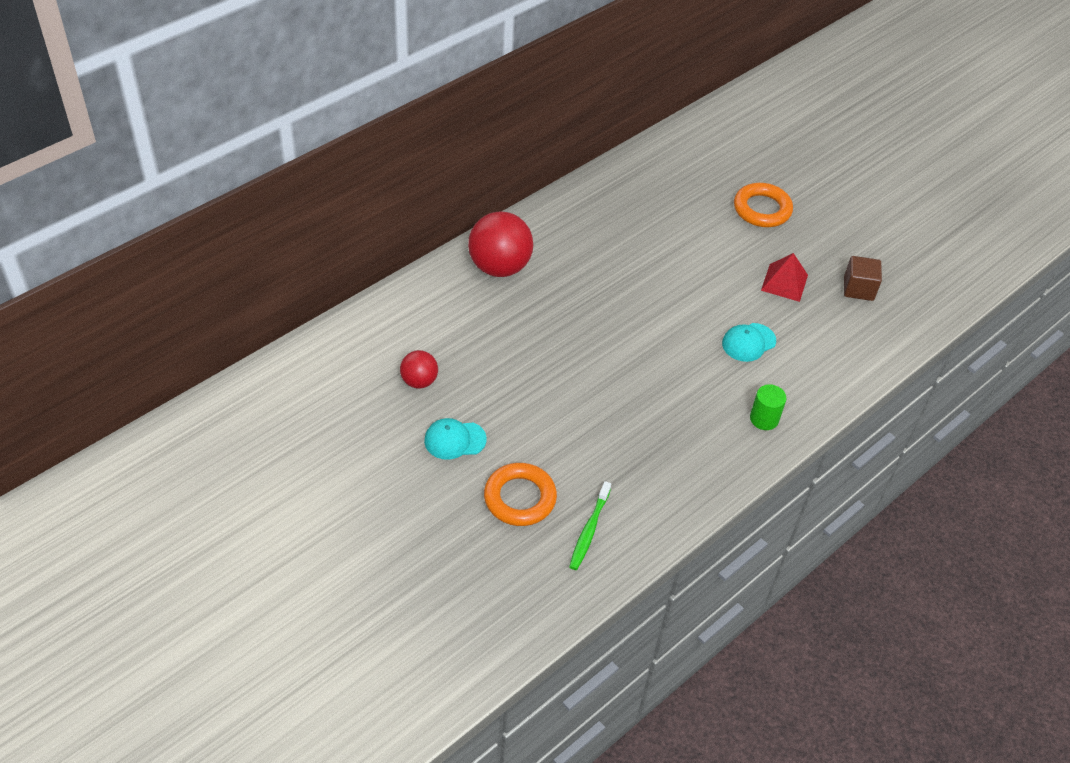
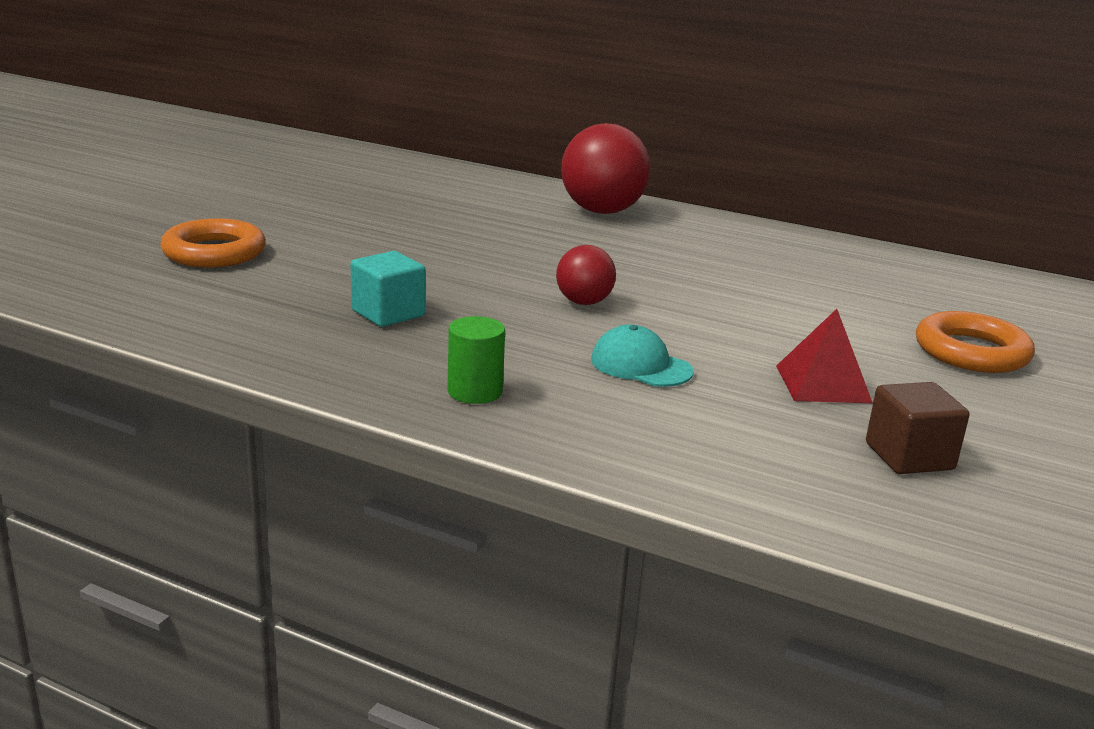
camera: 70 degrees right, 25 degrees down
red ball [400,350,438,389] -> red ball moved to [556,245,616,305]
turquoise cap [424,418,487,460] -> none
green toothbrush [569,481,611,570] -> none
none -> turquoise cube [350,251,426,327]

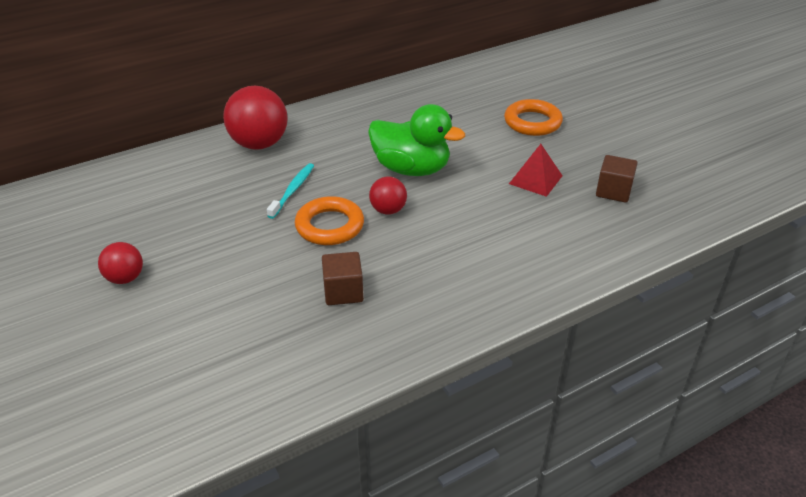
camera: 55 degrees left, 15 degrees up
orange ring [160,218,266,268] -> orange ring moved to [295,196,364,245]
turquoise cube [350,251,426,327] -> brown cube [322,252,364,305]
green cylinder [448,316,505,404] -> none
turquoise cap [591,325,694,387] -> none
none -> red ball [98,242,143,284]
none -> turquoise toothbrush [267,163,314,219]
none -> green duck [368,104,465,176]

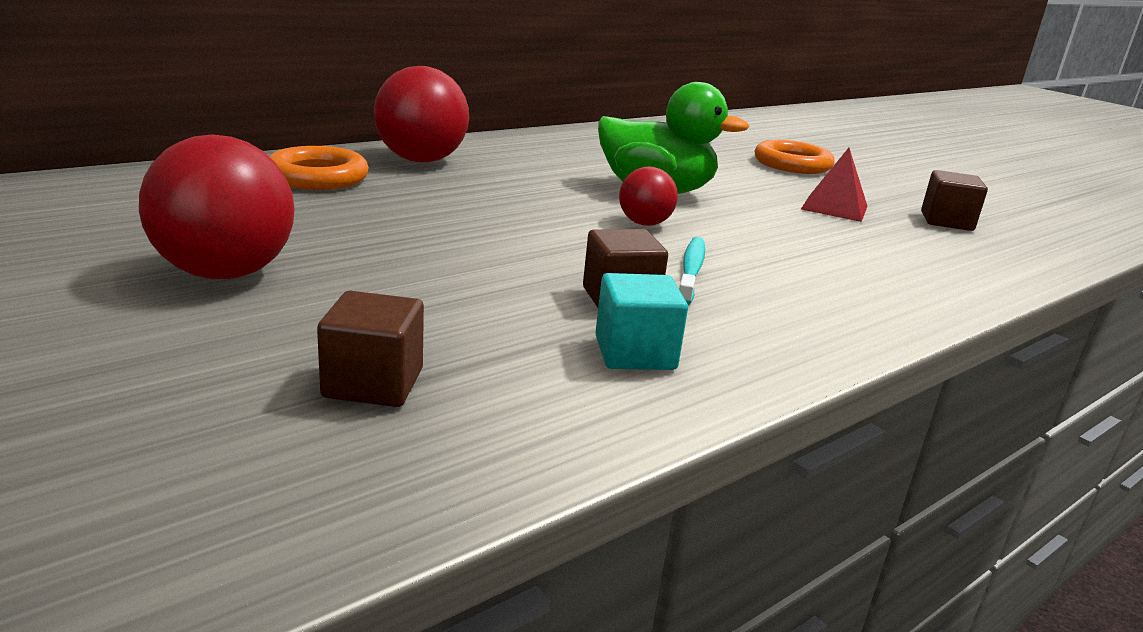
camera: 10 degrees left, 15 degrees down
red ball [98,242,143,284] -> red ball [139,135,295,279], size x1.84
turquoise toothbrush [267,163,314,219] -> turquoise toothbrush moved to [679,237,705,305]
orange ring [295,196,364,245] -> orange ring moved to [269,146,369,190]
none -> brown cube [317,291,424,407]
none -> turquoise cube [595,273,688,370]

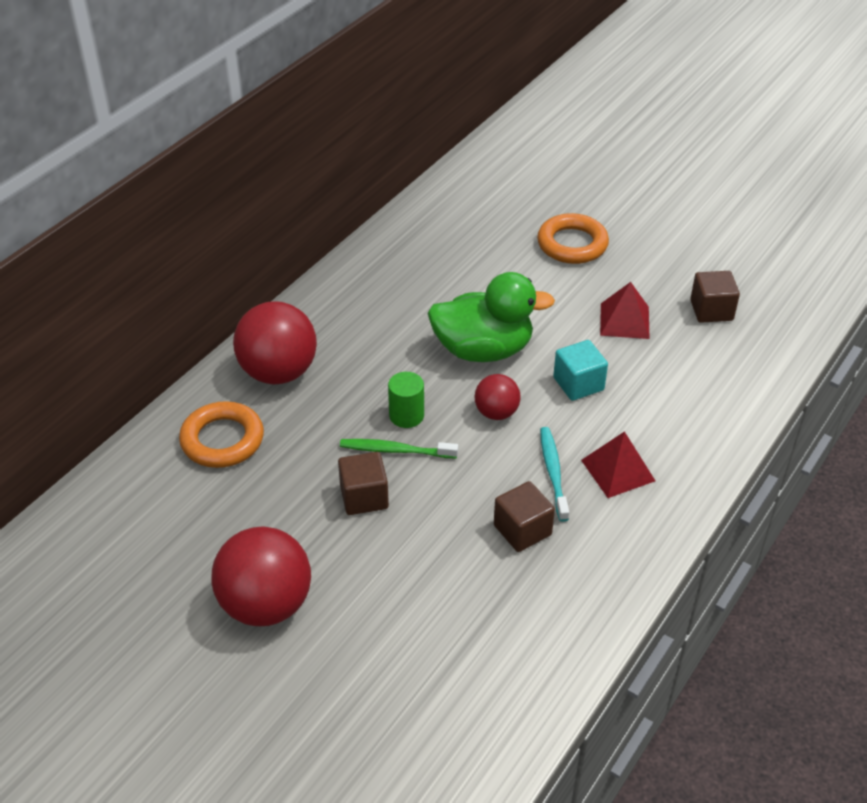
camera: 15 degrees left, 20 degrees up
brown cube [317,291,424,407] -> brown cube moved to [338,452,389,515]
turquoise cube [595,273,688,370] -> turquoise cube moved to [553,340,608,401]
none -> green toothbrush [340,439,458,458]
none -> green cylinder [388,372,424,428]
none -> red pyramid [581,431,655,498]

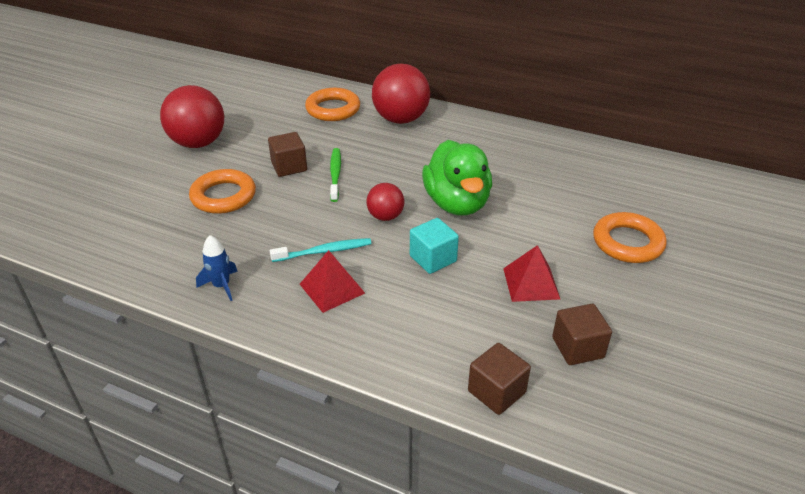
camera: 80 degrees right, 5 degrees down
green cylinder [388,372,424,428] -> none
brown cube [494,481,555,552] -> brown cube moved to [468,343,531,415]
none -> orange ring [189,169,256,214]
none -> blue rocket [196,235,238,301]

